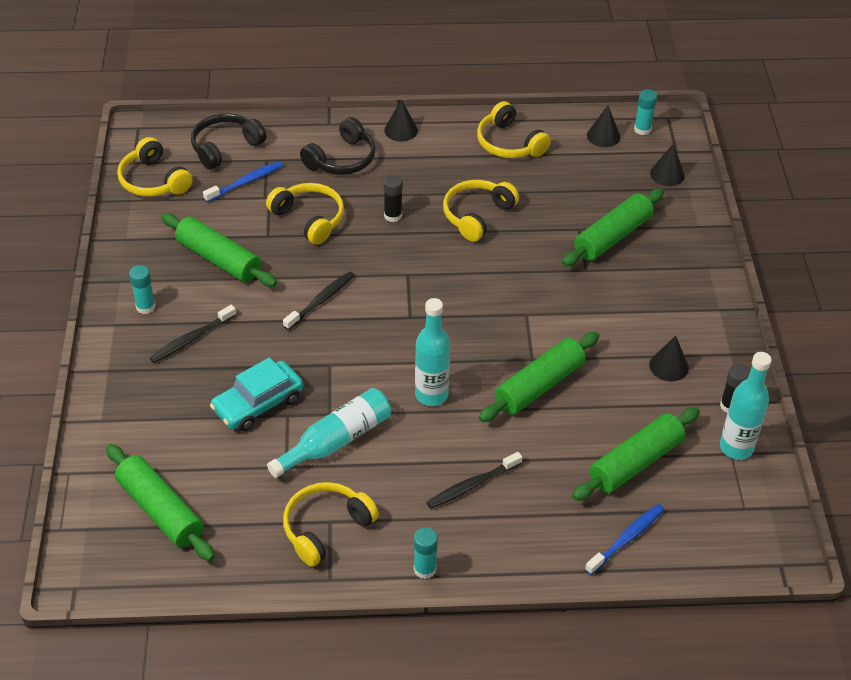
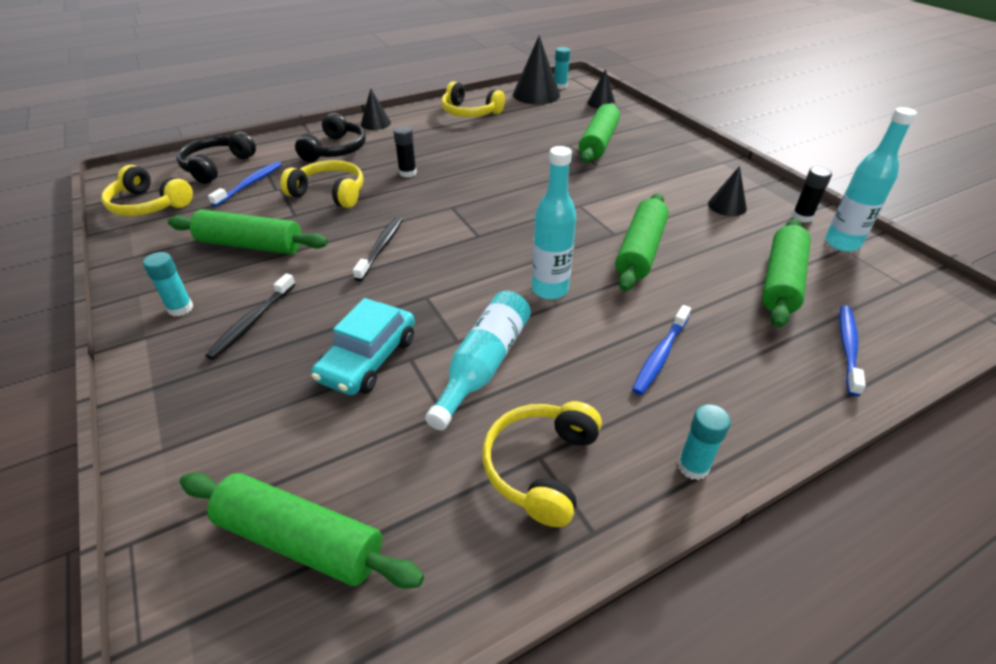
camera: 25 degrees left, 5 degrees down
black toothbrush [426,452,522,509] -> blue toothbrush [632,305,691,395]
yellow headphones [443,180,519,242] -> none
black cone [587,106,621,147] -> black cone [513,35,560,104], size x1.73

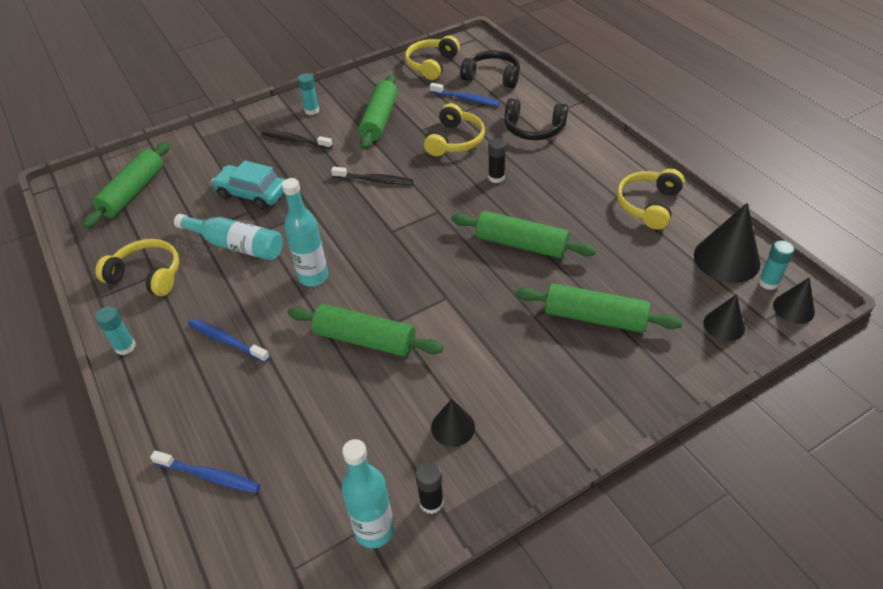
camera: 90 degrees right, 5 degrees up
black cone [361,88,391,130] -> black cone moved to [773,277,815,324]
green rolling pin [762,219,811,328] -> green rolling pin moved to [451,211,597,258]

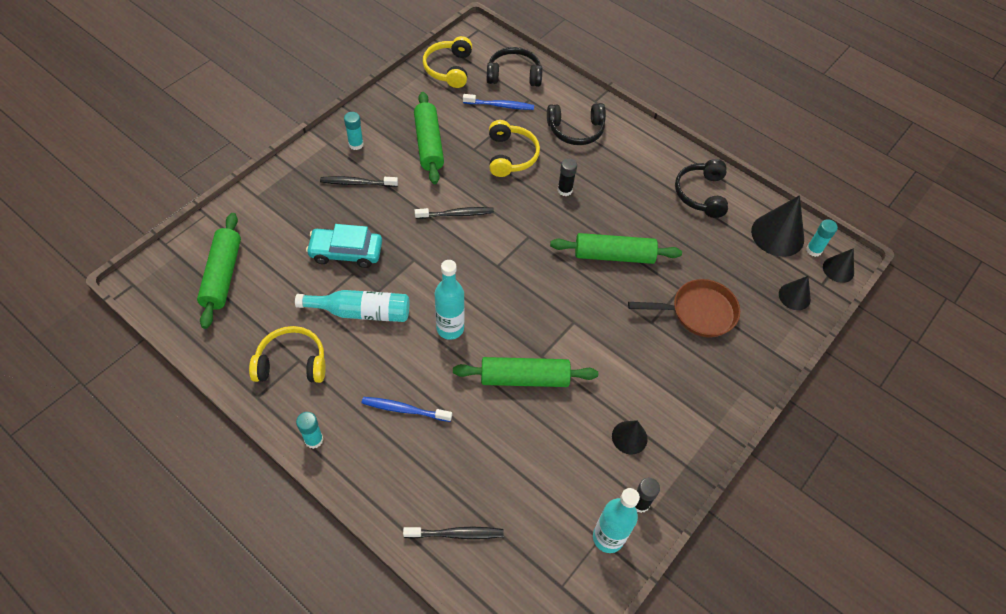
camera: 25 degrees left, 10 degrees up
blue toothbrush [150,451,260,493] -> black toothbrush [403,527,504,539]
green rolling pin [515,283,682,333] -> brown pan [628,279,740,338]
yellow headphones [616,169,684,230] -> black headphones [675,159,728,218]

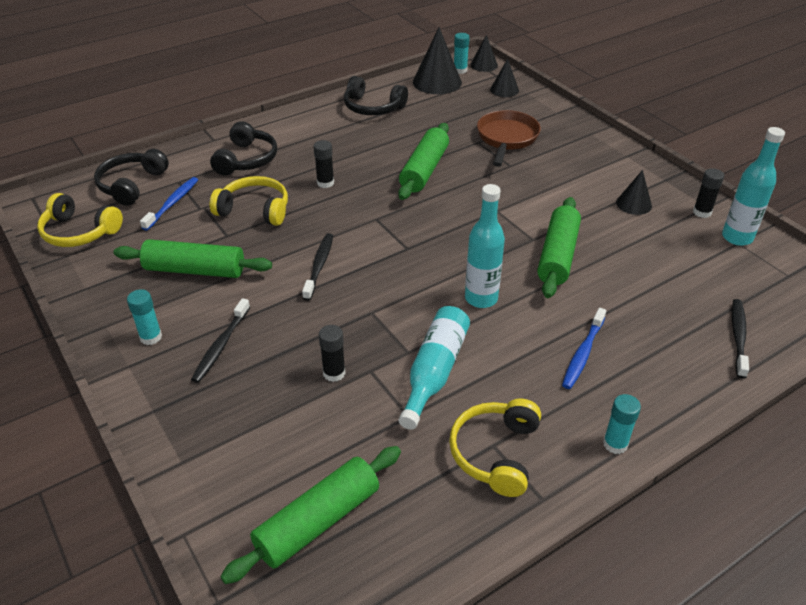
camera: 70 degrees left, 15 degrees down
green rolling pin [197,213,241,329] -> green rolling pin turned 60 degrees counterclockwise [220,446,401,584]
turquoise car [306,224,382,268] -> black glue stick [319,325,346,382]

